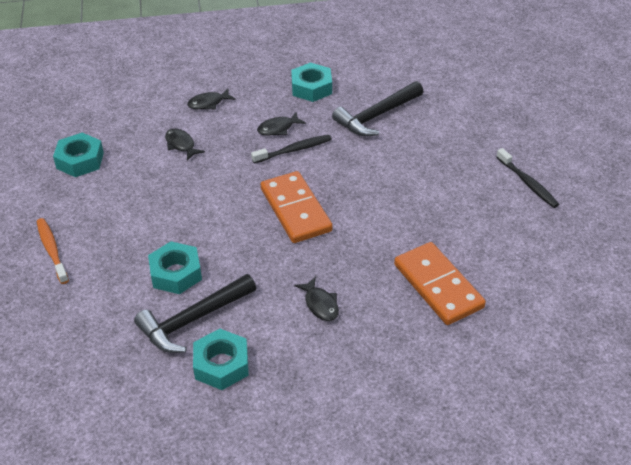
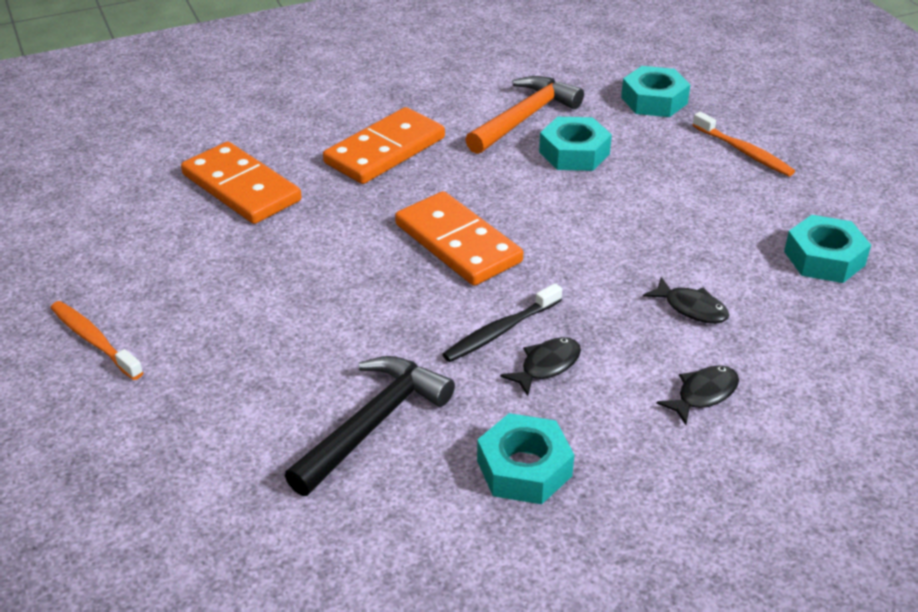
camera: 165 degrees right, 5 degrees down
black hammer [134,274,256,353] -> orange hammer [465,76,584,154]
turquoise nut [193,329,249,390] -> turquoise nut moved to [621,66,691,117]
black fish [294,276,339,321] -> orange domino [323,107,445,184]
black toothbrush [496,148,559,208] -> orange toothbrush [51,301,144,380]

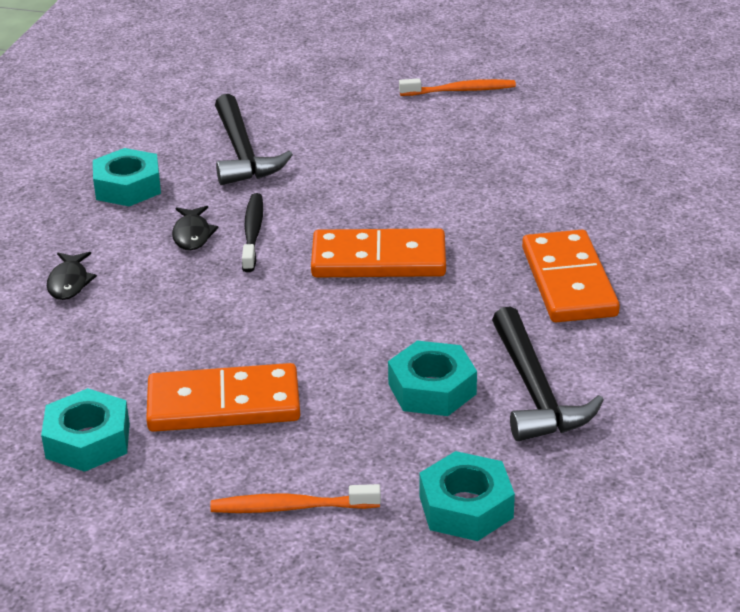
camera: 130 degrees right, 5 degrees down
orange domino [181,142,301,224] -> orange domino moved to [146,363,300,432]
orange hammer [465,76,584,154] -> black hammer [492,306,604,441]
black fish [643,277,729,324] -> none

